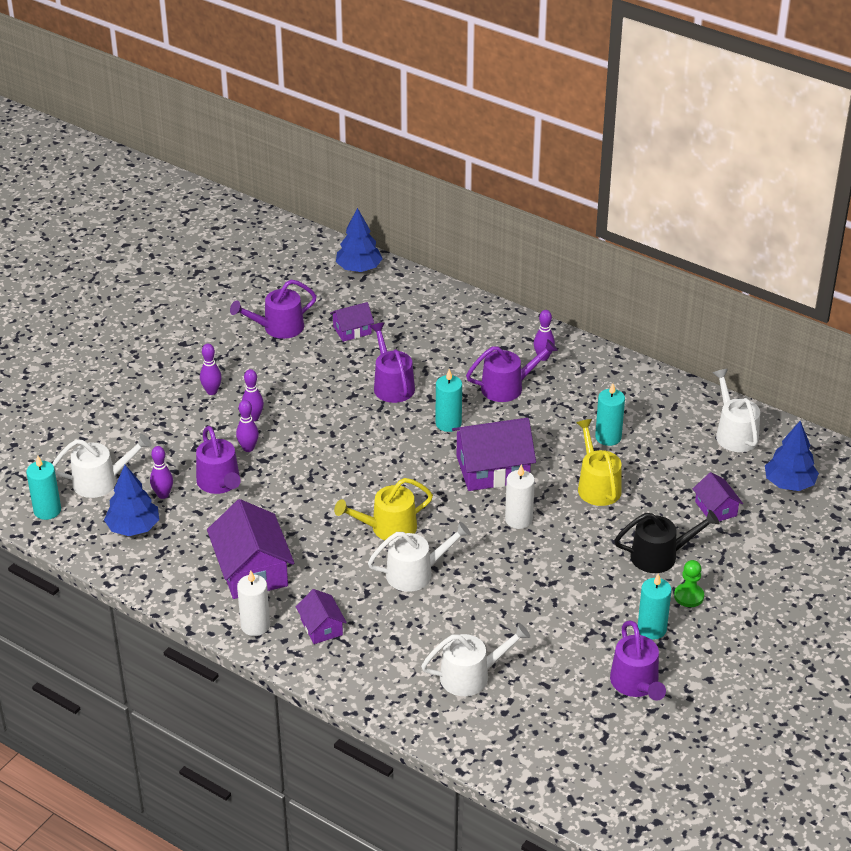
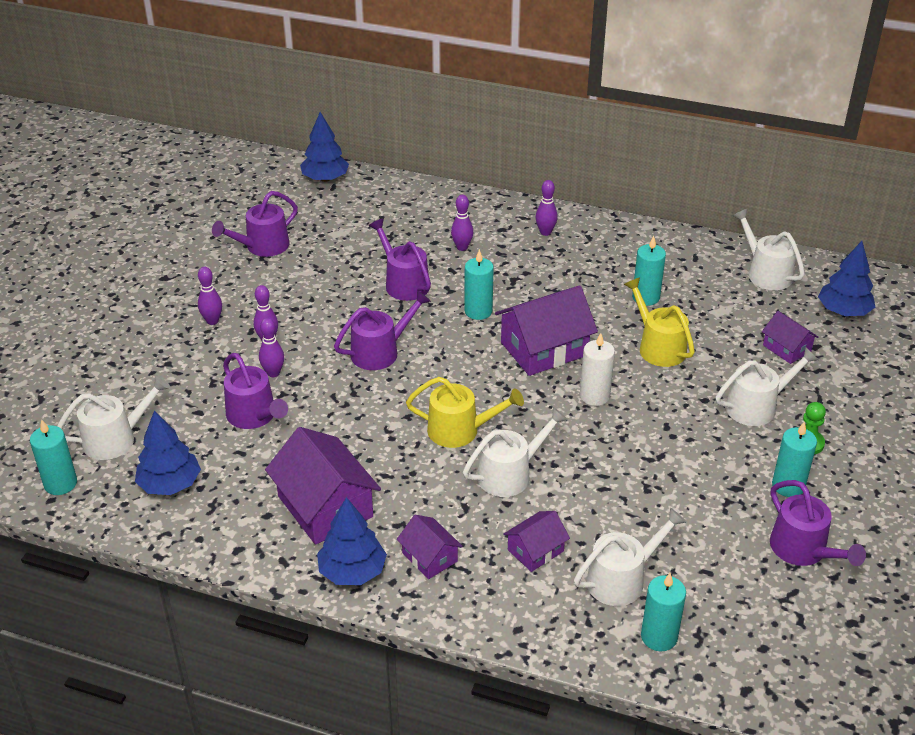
camera: 15 degrees left, 0 degrees up
purple bowling pin [150,446,173,499] -> purple bowling pin moved to [451,195,473,251]
white candle [237,570,270,636] -> blue tree [317,497,387,585]
purple house [330,302,374,342] -> purple house moved to [503,511,570,572]
yellow watering can [334,478,433,540] -> yellow watering can turned 135 degrees counterclockwise [406,377,524,448]
purple watering can [466,339,558,402] -> purple watering can moved to [334,290,431,370]
black watering can [614,510,719,573] -> white watering can [716,347,818,426]
none -> turquoise candle [641,573,686,651]

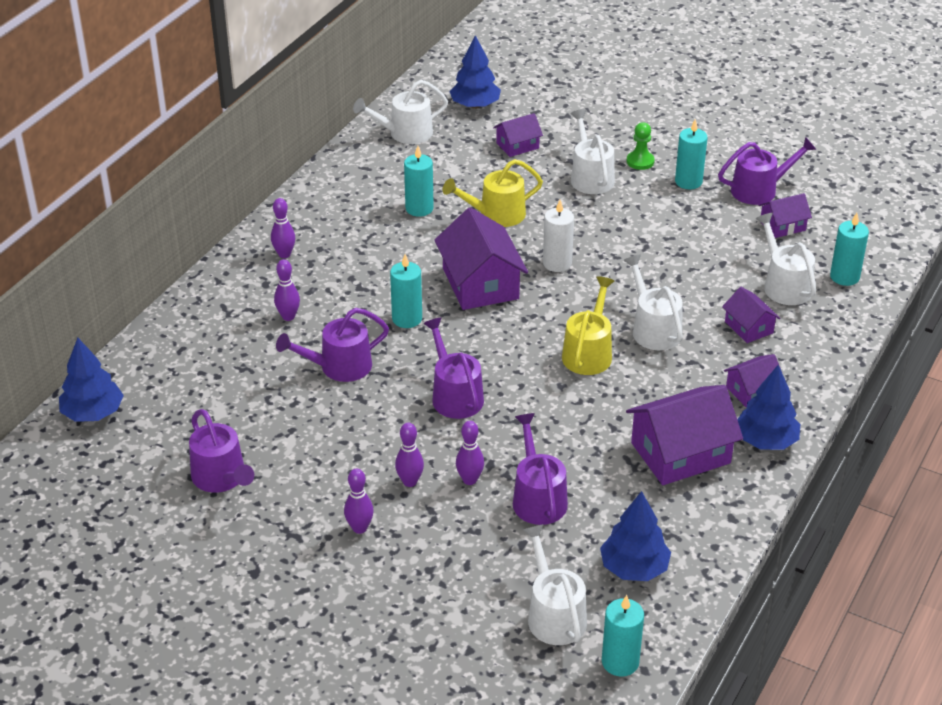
camera: 80 degrees left, 0 degrees up
purple watering can [223,353,288,429] -> purple watering can turned 75 degrees counterclockwise [513,413,568,525]
none -> purple house [758,193,812,238]

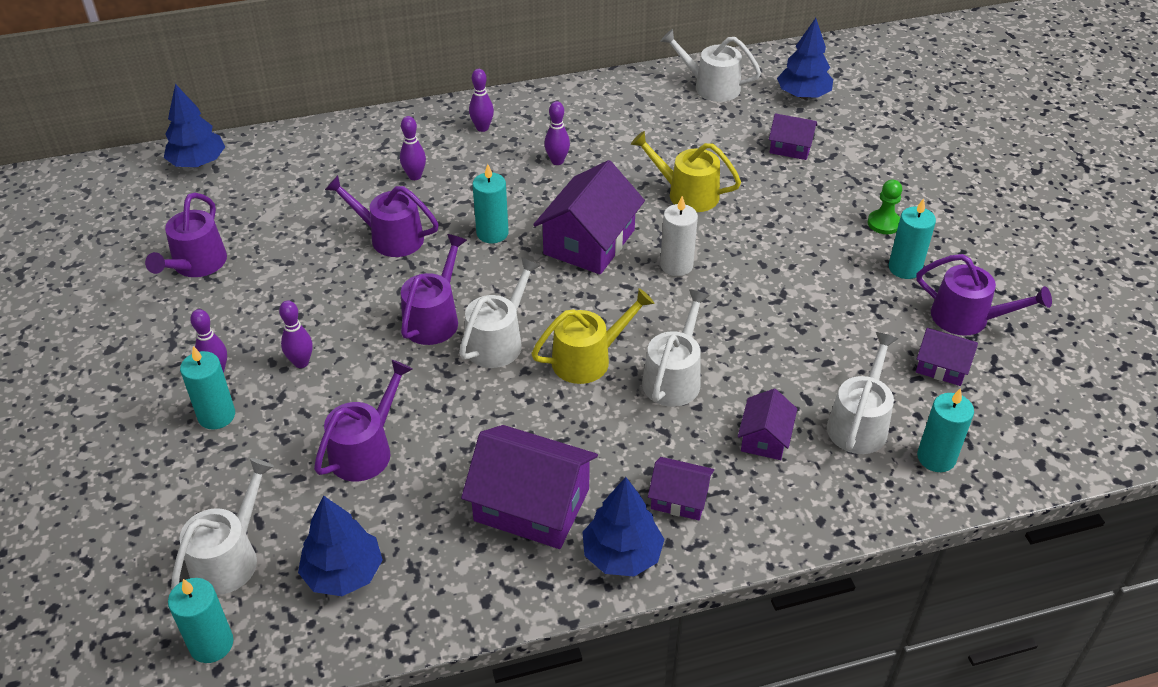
camera: 45 degrees right, 5 degrees up
turquoise candle [404,146,434,217] -> turquoise candle moved to [180,346,235,430]
purple bowling pin [456,421,484,485] -> purple bowling pin moved to [544,101,570,165]
white watering can [571,109,615,194] -> white watering can moved to [459,257,540,368]

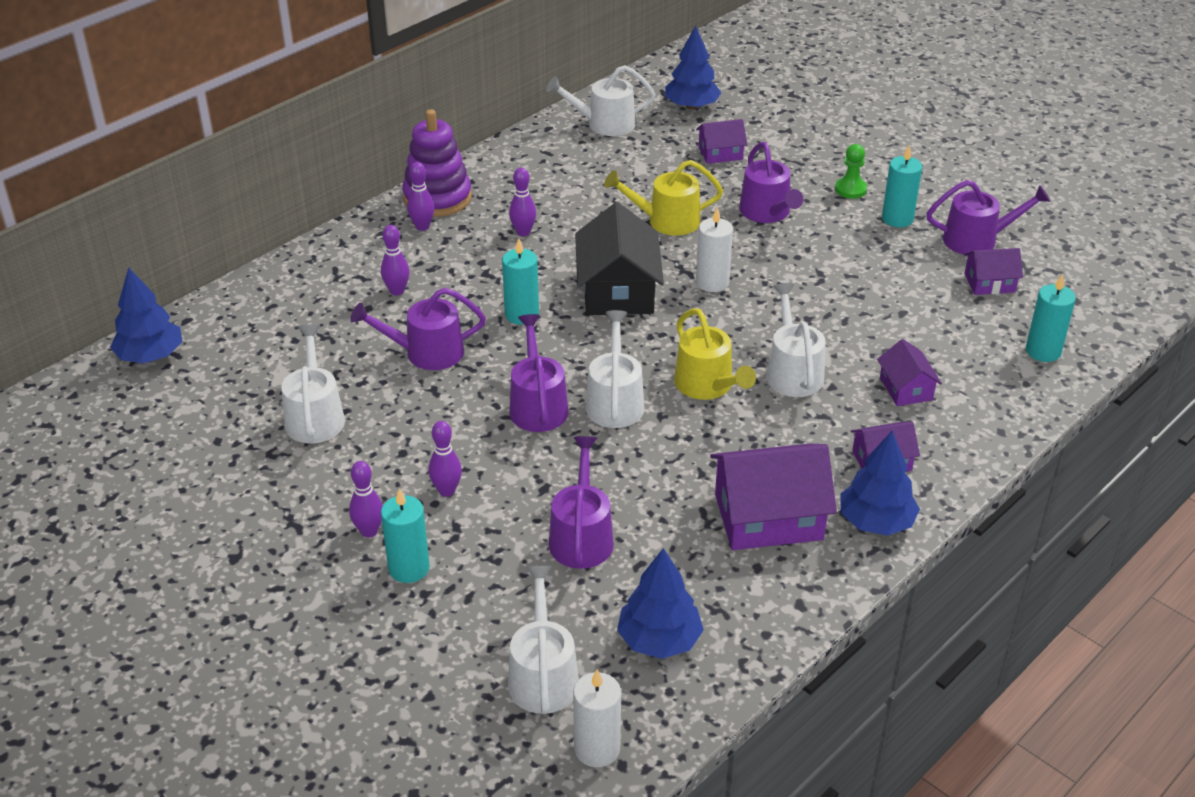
camera: 30 degrees left, 5 degrees down
purple watering can [145,193,227,277] -> purple watering can moved to [739,142,804,223]
turquoise candle [168,578,233,663] -> white candle [573,669,621,767]
yellow watering can [531,288,655,384] -> yellow watering can turned 120 degrees clockwise [674,308,756,400]
purple house [533,160,645,274] -> black house [575,202,664,315]
white watering can [827,332,898,454] -> white watering can moved to [281,324,345,443]
none -> purple stacking toy [402,109,472,217]

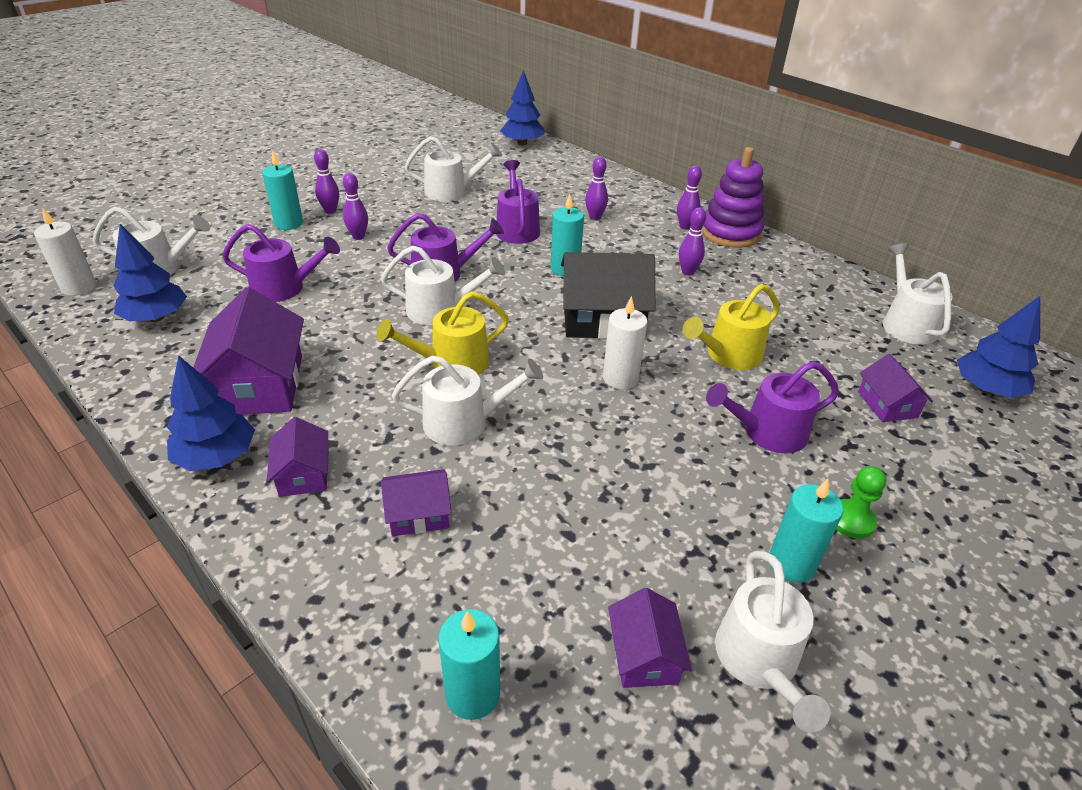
camera: 90 degrees right, 0 degrees up
yellow watering can [604,160,723,236] -> yellow watering can turned 120 degrees counterclockwise [683,284,780,370]
purple watering can [926,180,1051,255] -> white watering can [715,551,831,733]

